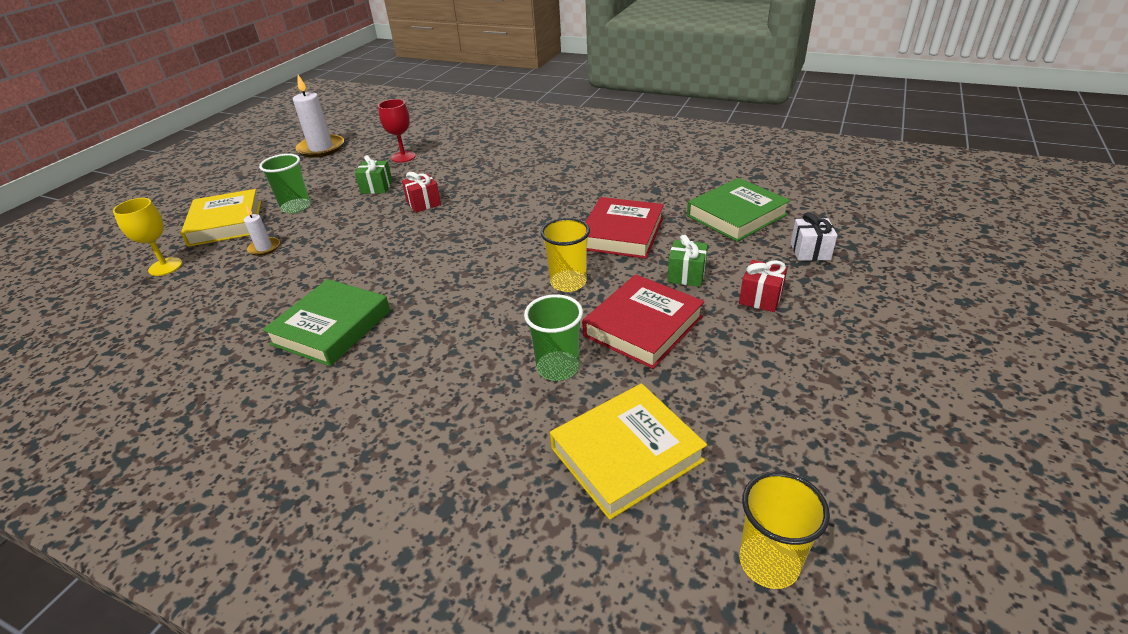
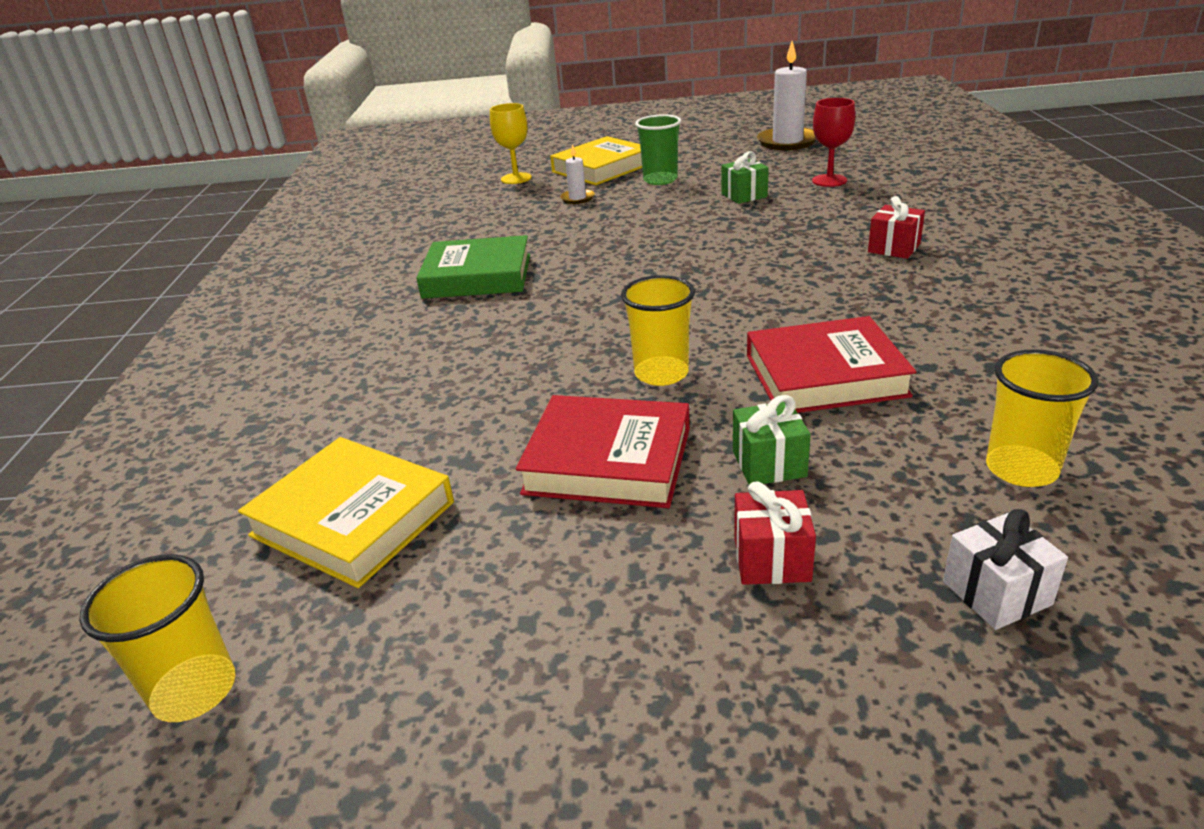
camera: 65 degrees right, 5 degrees down
red gift [402,172,441,213] -> red gift moved to [868,196,925,259]
green cup [524,294,583,381] -> none
green book [687,178,790,242] -> yellow cup [986,349,1099,487]

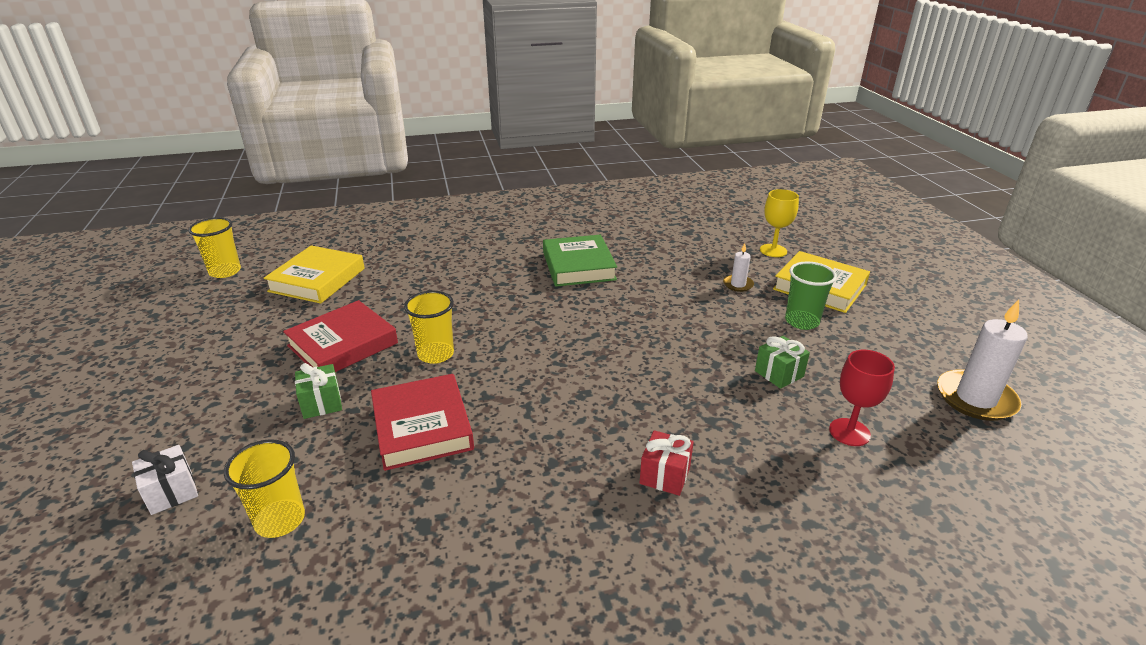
camera: 75 degrees right, 0 degrees up
red book [516,395,690,508] -> red book turned 45 degrees clockwise [283,300,398,372]
red gift [734,481,816,585] -> none

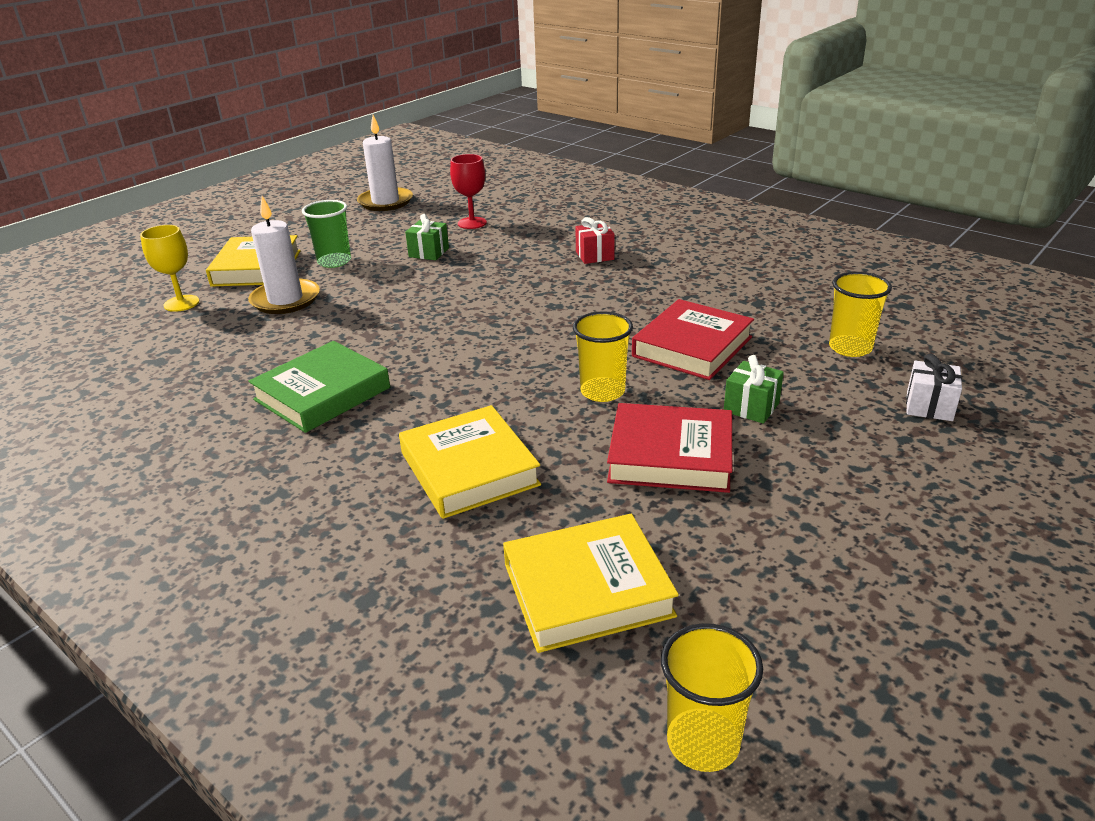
camera: 125 degrees left, 0 degrees up
white candle [723,243,754,292] -> white candle [248,196,320,314], size x1.96
none -> yellow book [399,405,541,519]

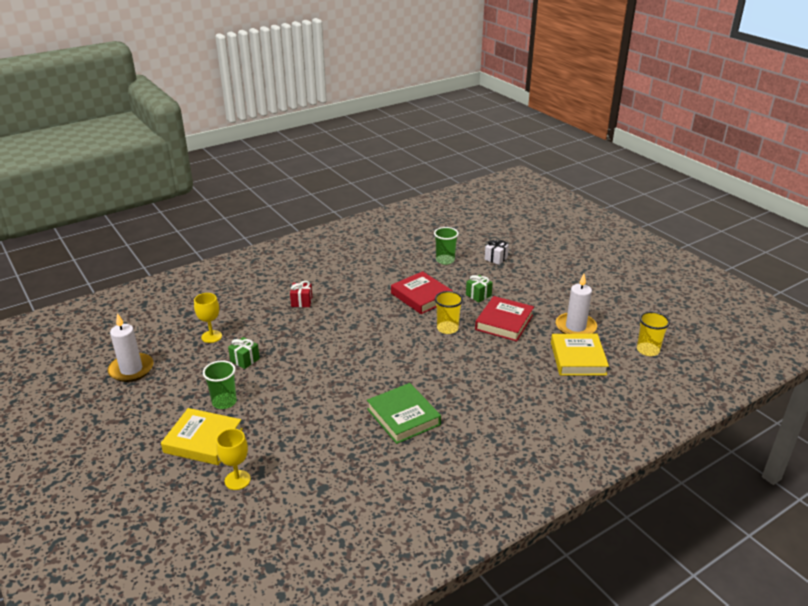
camera: 75 degrees left, 0 degrees up
white candle [248,196,320,314] -> white candle moved to [556,274,597,334]
yellow book [399,405,541,519] -> none
red goblet [450,154,487,229] -> yellow goblet [194,293,222,343]
yellow cup [829,272,892,357] -> green cup [434,227,459,265]

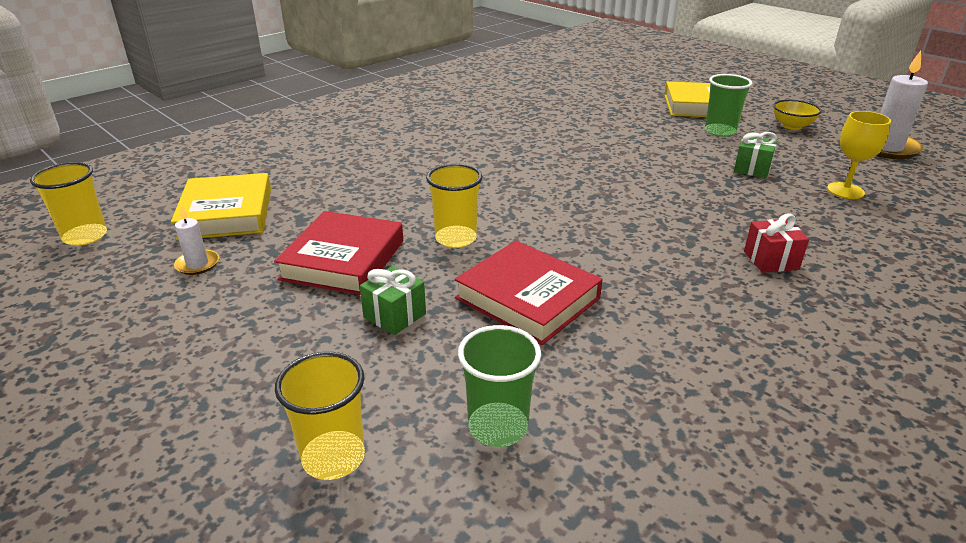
camera: 170 degrees right, 0 degrees up
yellow goblet [216,429,251,490] -> none
green book [367,383,441,444] -> none
white gift [485,240,509,265] -> yellow cup [275,352,365,480]
white candle [556,274,597,334] -> white candle [174,206,219,275], size x0.51
none -> yellow bowl [773,100,822,130]

